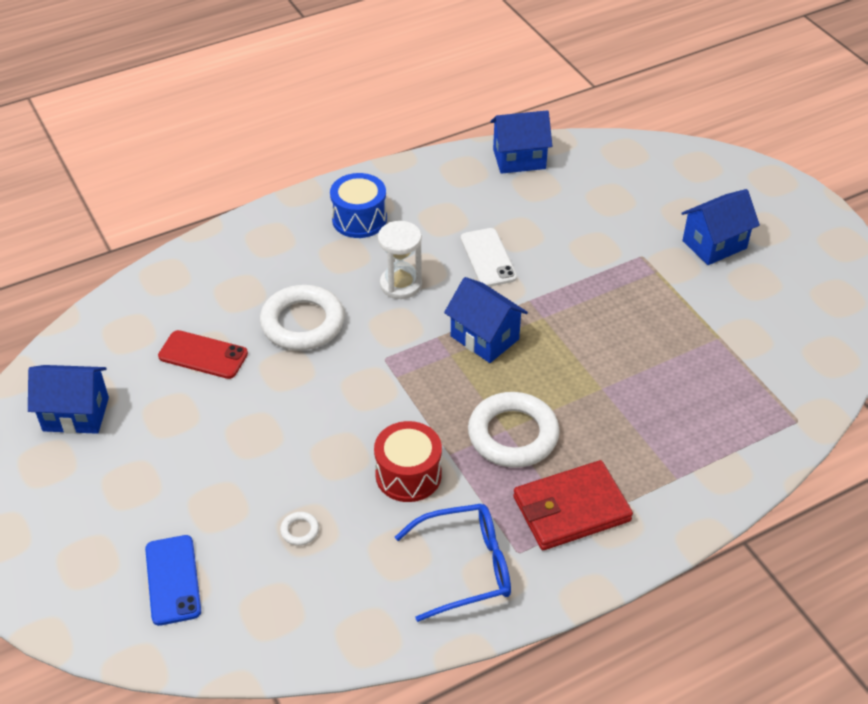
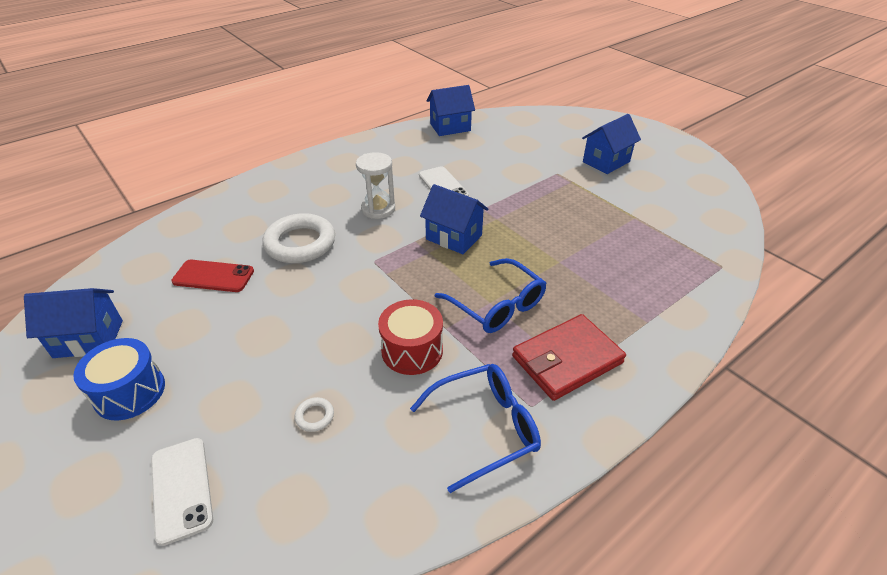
camera: 10 degrees left, 5 degrees down
blue phone [145,535,201,626] -> white phone [151,438,213,546]
blue drum [330,173,387,238] -> blue drum moved to [73,338,165,421]
white ring [468,392,560,468] -> blue glasses [435,258,546,333]

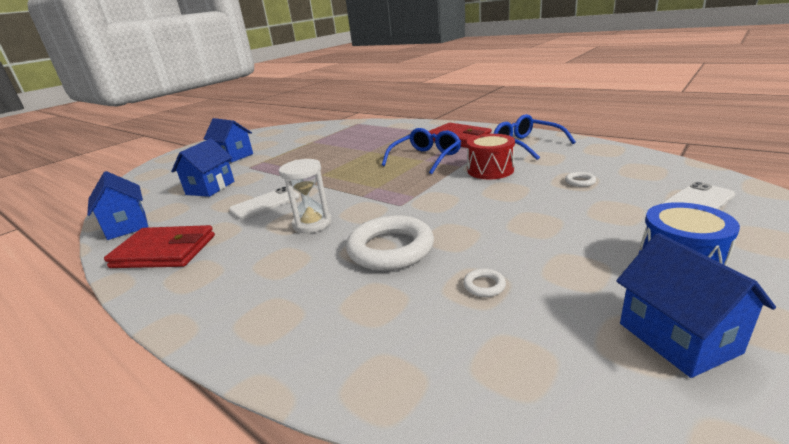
camera: 100 degrees left, 15 degrees down
red phone [171,260,254,292] -> white ring [463,268,506,297]
blue house [420,184,489,254] -> blue house moved to [171,138,234,197]
none -> red wallet [104,225,215,268]

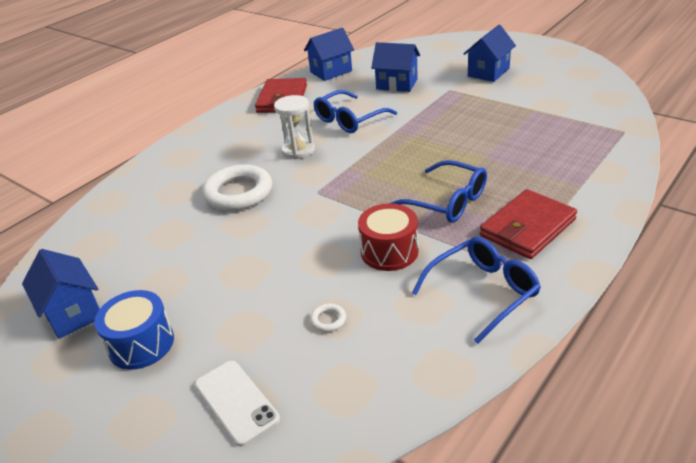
camera: 90 degrees right, 10 degrees up
white phone [229,187,300,219] -> blue glasses [314,90,397,133]
white ring [463,268,506,297] -> none
blue house [616,233,776,378] -> blue house turned 75 degrees clockwise [22,249,100,339]

